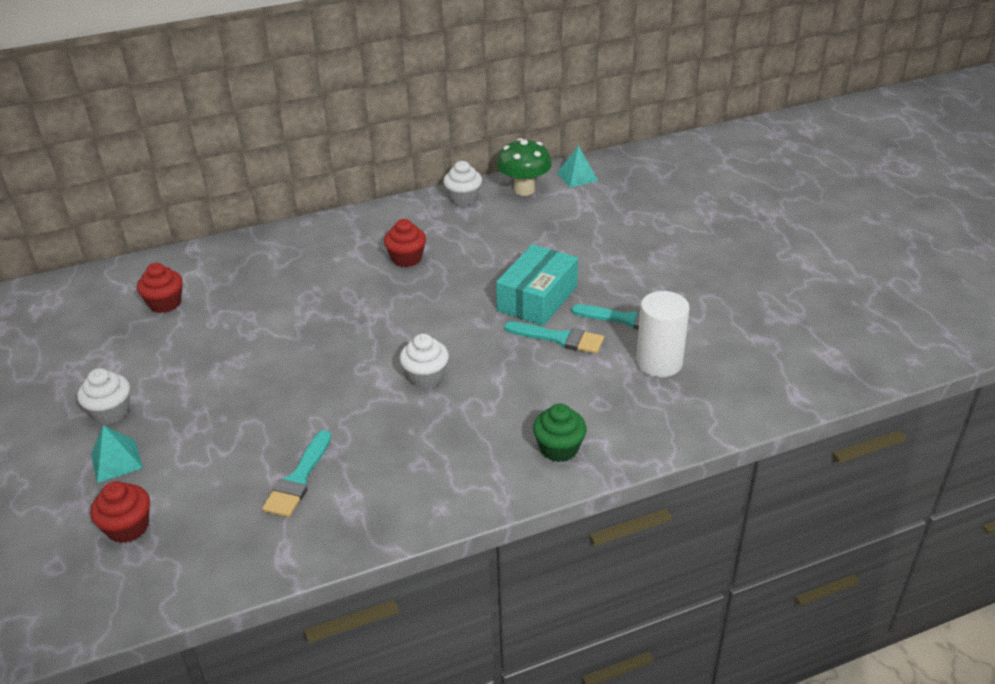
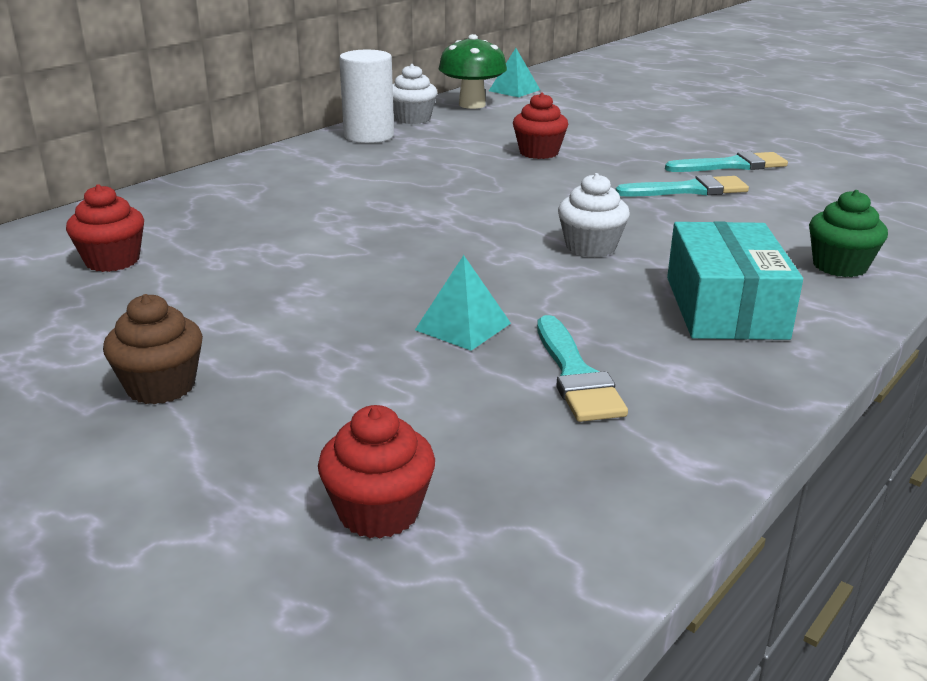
camera: 30 degrees left, 10 degrees down
white cupcake [77,368,130,424] -> brown cupcake [103,294,203,404]
turquoise pyramid [91,425,143,483] -> turquoise pyramid moved to [415,255,511,351]
red cupcake [384,219,426,267] -> red cupcake moved to [513,92,568,159]
turquoise box [496,244,578,326] -> turquoise box moved to [667,221,803,340]
white cylinder [636,291,690,377] -> white cylinder moved to [339,50,394,143]

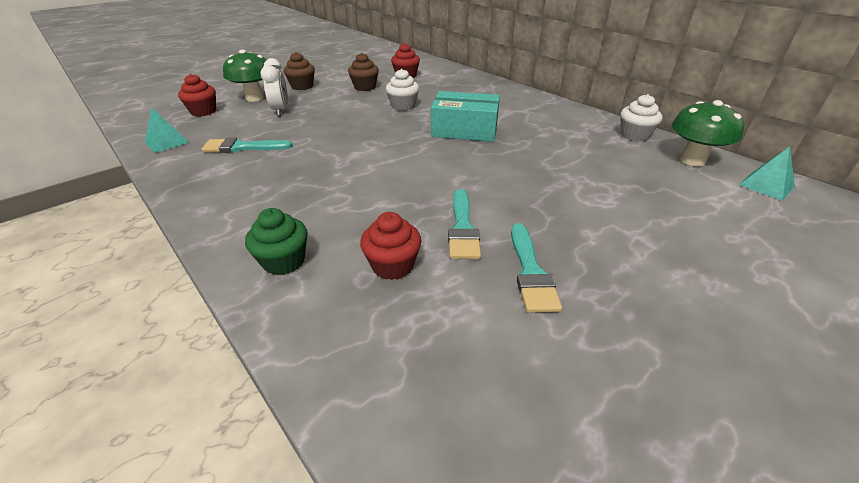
camera: 100 degrees right, 10 degrees up
white cylinder [339,50,394,143] -> none
turquoise pyramid [415,255,511,351] -> turquoise pyramid moved to [145,108,189,153]
red cupcake [513,92,568,159] -> red cupcake moved to [360,212,421,280]
white cupcake [558,173,630,257] -> white cupcake moved to [386,69,419,111]
turquoise box [667,221,803,340] -> turquoise box moved to [431,91,500,142]
none -> green mushroom [223,49,266,102]
none -> white clock [261,58,288,116]
none -> brown cupcake [348,53,379,91]

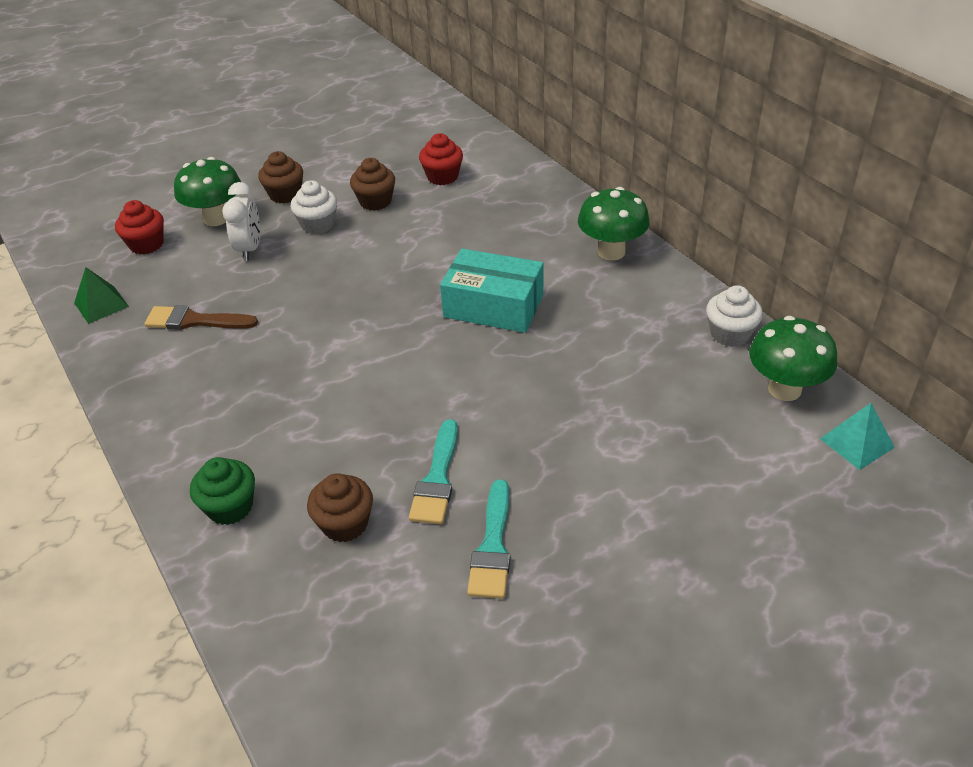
camera: 10 degrees right, 5 degrees up
turquoise pyramid [145,108,189,153] -> green pyramid [74,267,129,324]
turquoise brush [202,138,292,153] -> brown brush [144,305,258,330]
red cupcake [360,212,421,280] -> brown cupcake [307,473,373,542]
white cupcake [386,69,419,111] -> white cupcake moved to [290,180,337,234]
none -> green mushroom [578,187,650,261]

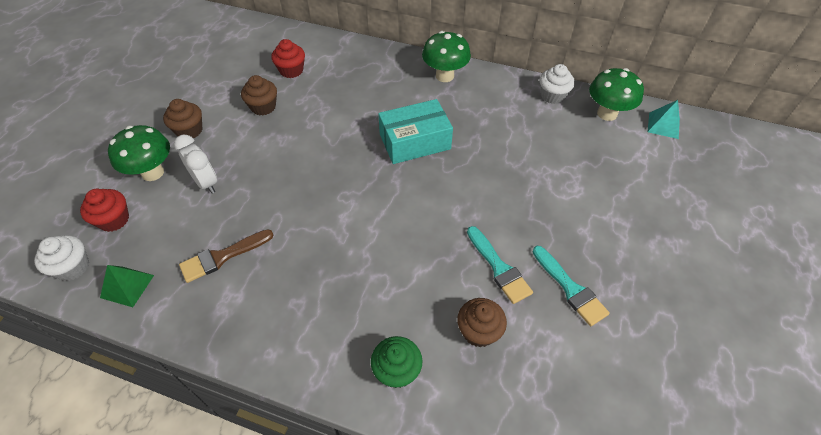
camera: 40 degrees left, 10 degrees up
white cupcake [290,180,337,234] -> white cupcake moved to [34,235,89,281]

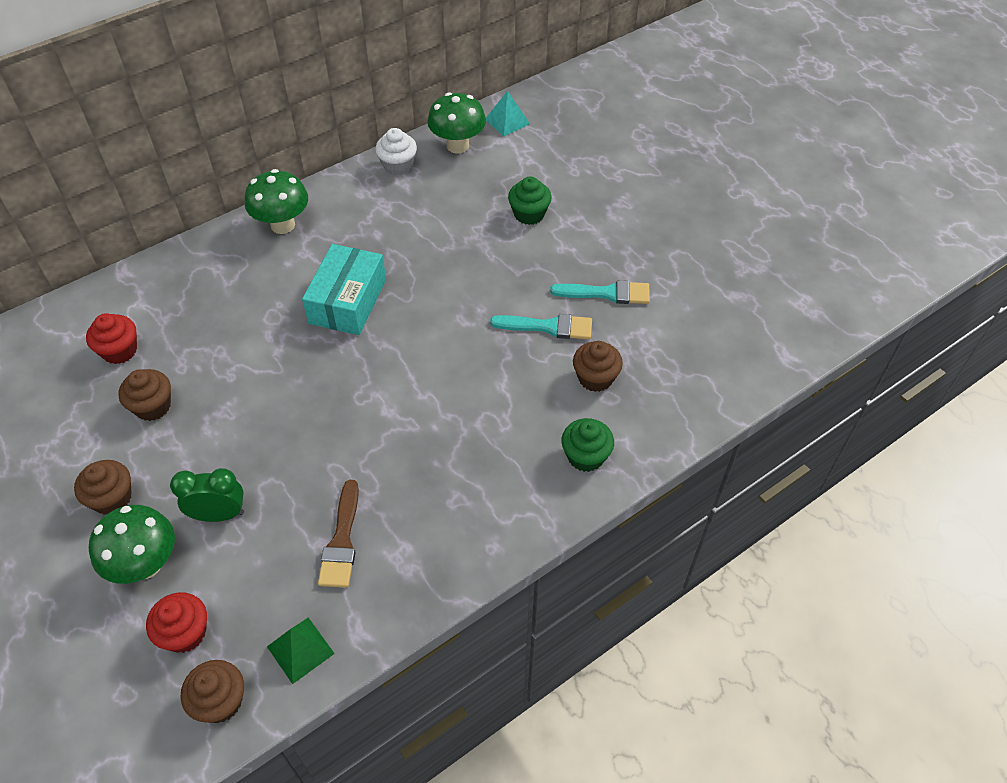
camera: 55 degrees left, 0 degrees up
white cupcake [34,235,89,281] -> brown cupcake [181,660,244,723]
white clock [174,134,217,194] -> green clock [170,468,244,522]
none -> green cupcake [508,176,552,225]

